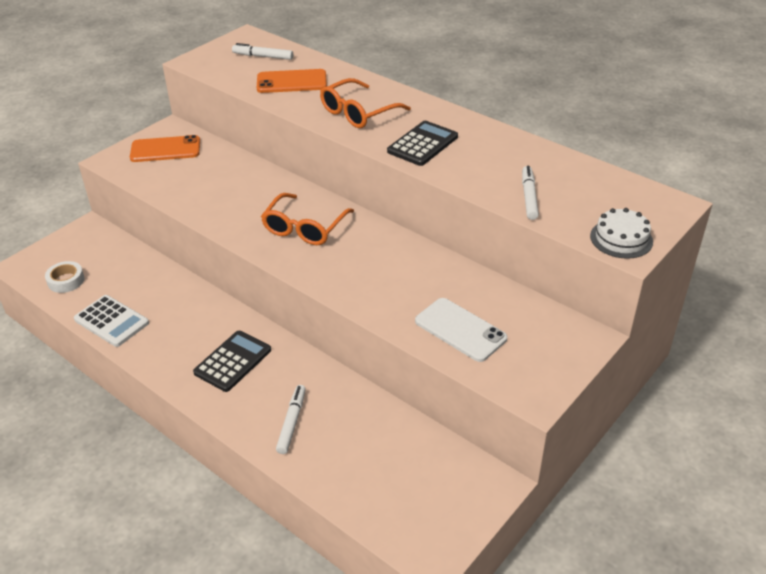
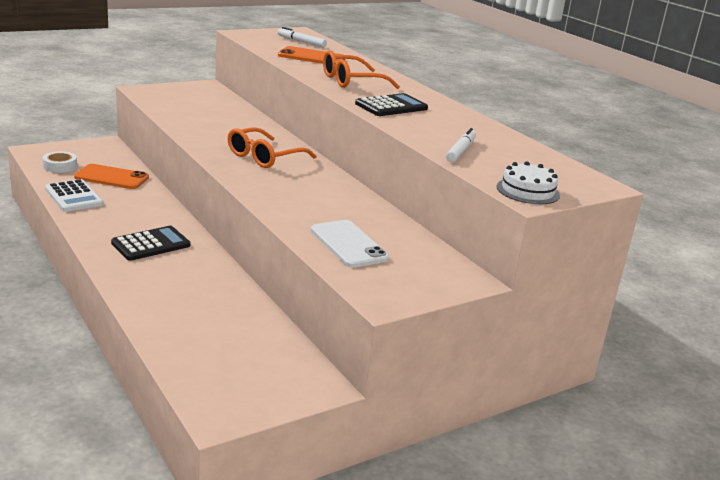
camera: 15 degrees right, 15 degrees down
orange phone [130,135,200,162] -> orange phone moved to [74,164,149,189]
white marker [276,385,306,454] -> none

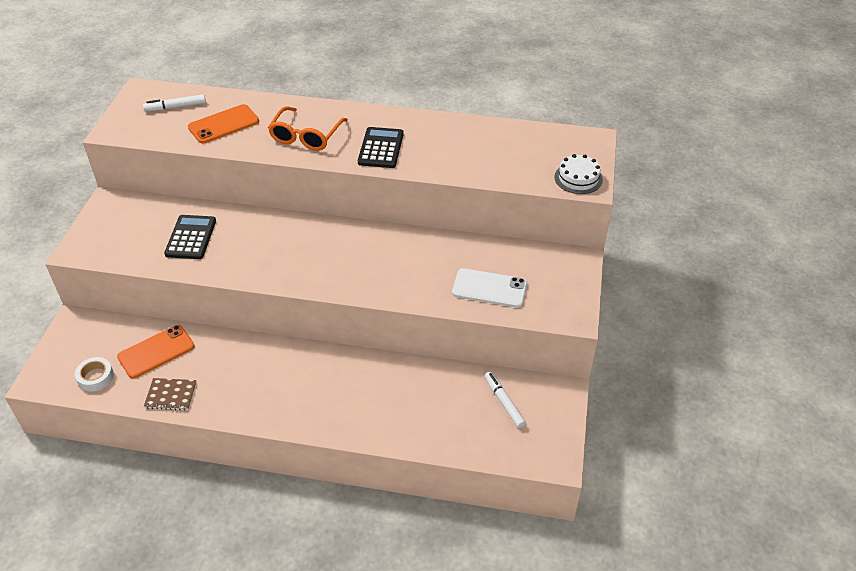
camera: 45 degrees left, 20 degrees up
white calculator [45,179,103,212] -> brown notebook [144,378,197,411]
black calculator [111,226,190,261] -> black calculator moved to [164,215,216,259]
orange glasses [228,127,316,168] -> none
white marker [446,128,476,162] -> white marker moved to [485,372,526,428]

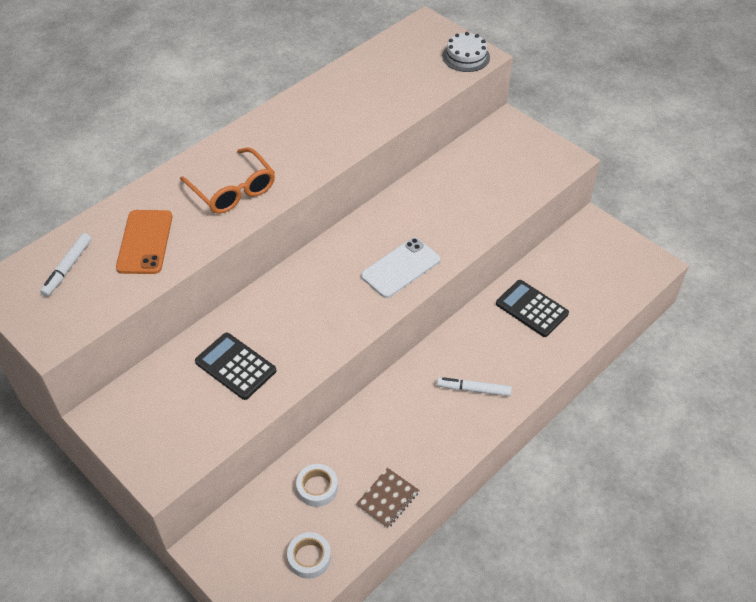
camera: 55 degrees left, 5 degrees up
orange phone [117,325,195,378] -> white tape [296,464,338,507]
black calculator [358,127,404,168] -> black calculator moved to [496,280,569,337]
white phone [452,268,527,308] -> white phone moved to [361,238,440,298]
white marker [485,372,526,428] -> white marker moved to [437,377,512,396]

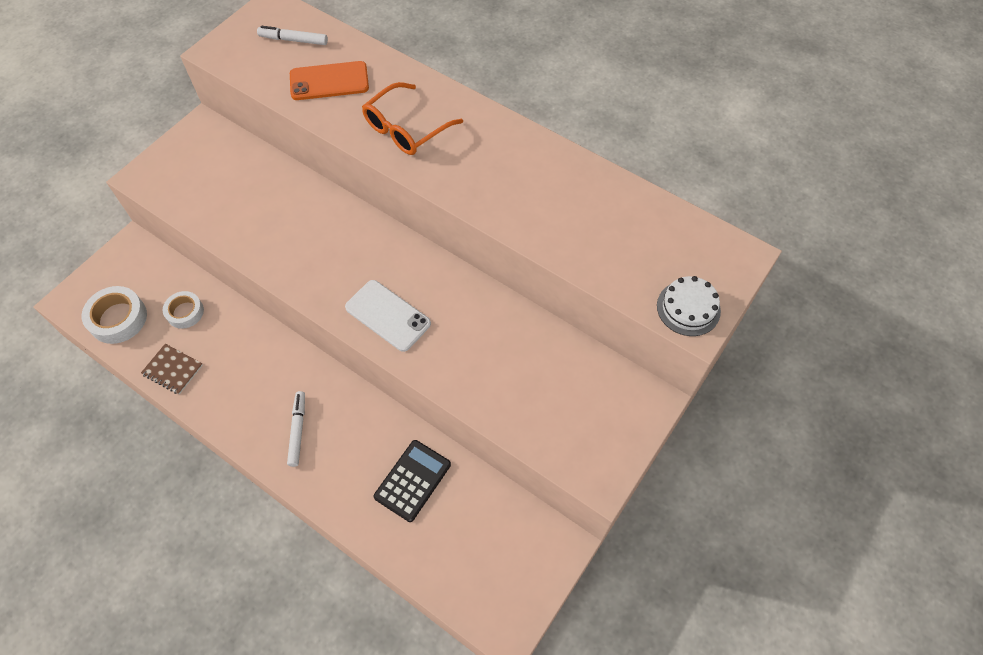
camera: 80 degrees right, 10 degrees up
black calculator [195,332,276,400] -> none
white tape [287,532,331,579] -> white tape [82,286,147,344], size x1.53

